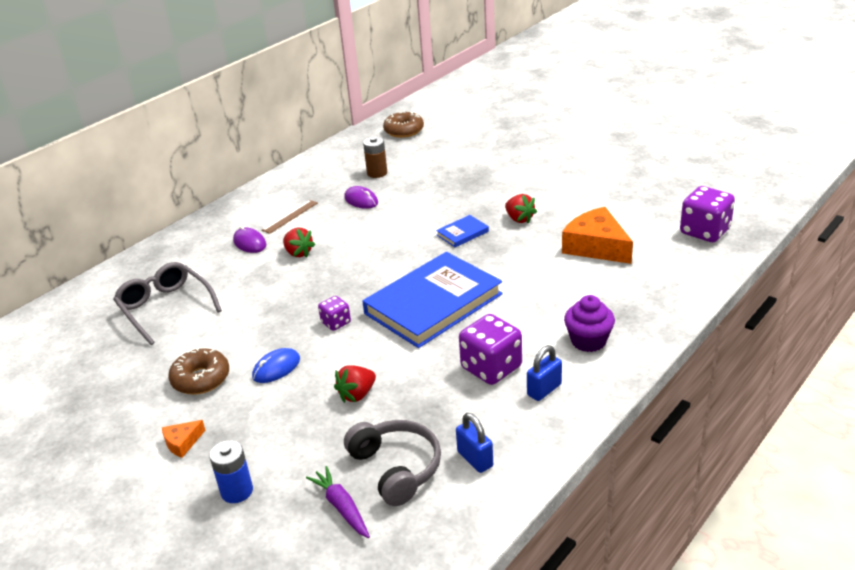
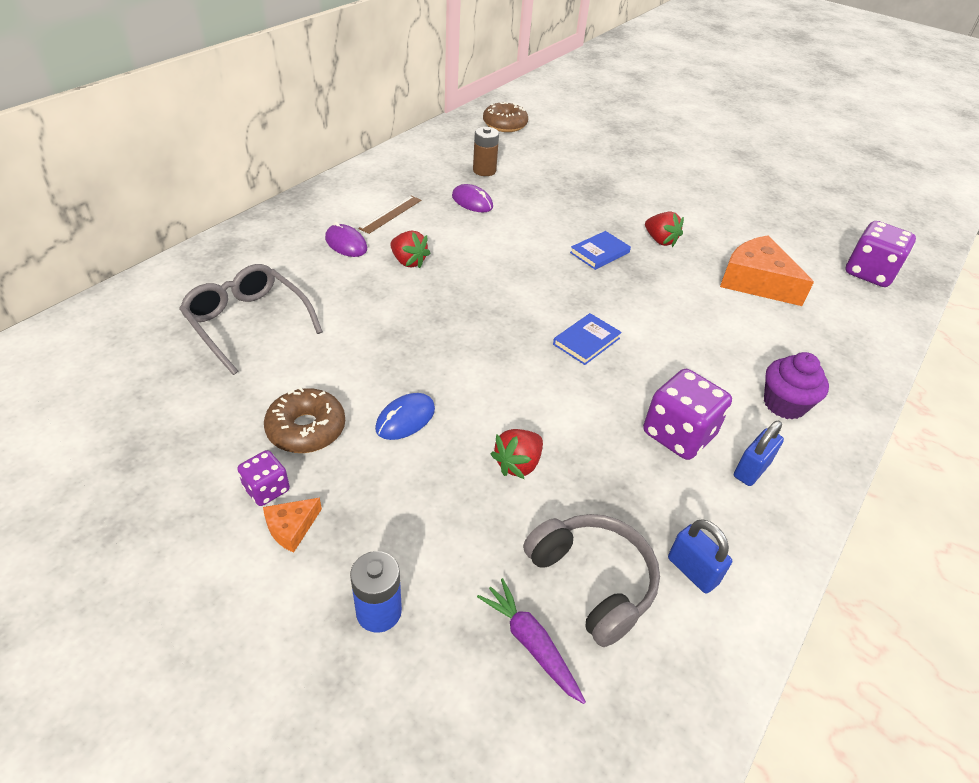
camera: 10 degrees left, 10 degrees up
purple dice [318,296,351,331] -> purple dice moved to [237,450,290,506]
blue book [362,252,503,348] -> blue book [553,313,622,365], size x0.42

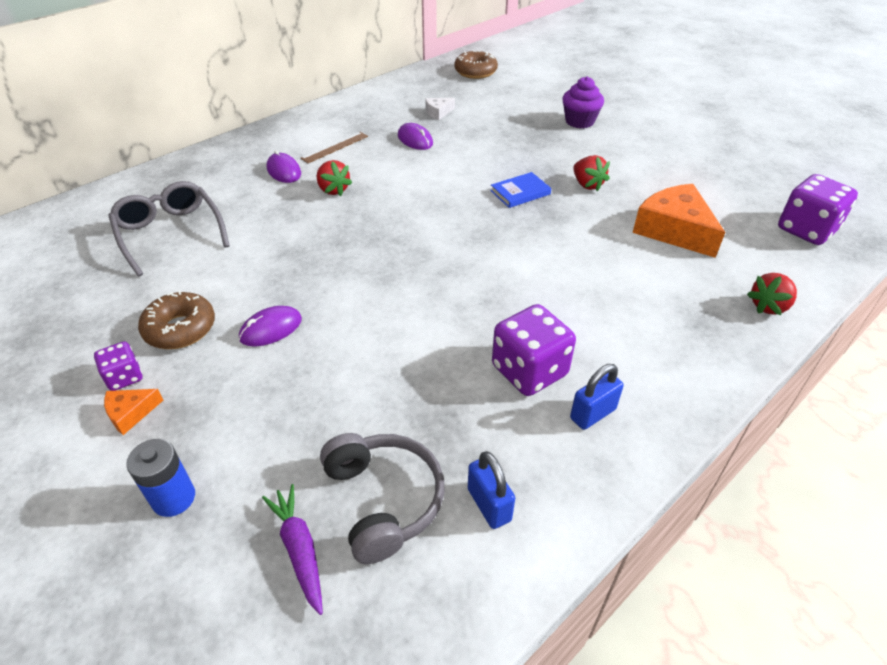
camera: 15 degrees right, 0 degrees up
blue mouse [375,393,435,440] -> purple mouse [239,306,302,346]
brown battery [473,127,499,176] -> white cheese [425,98,455,120]
red strawberry [491,429,543,479] -> red strawberry moved to [747,273,797,315]
blue book [553,313,622,365] -> none
purple cupcake [764,352,829,420] -> purple cupcake moved to [562,76,604,129]

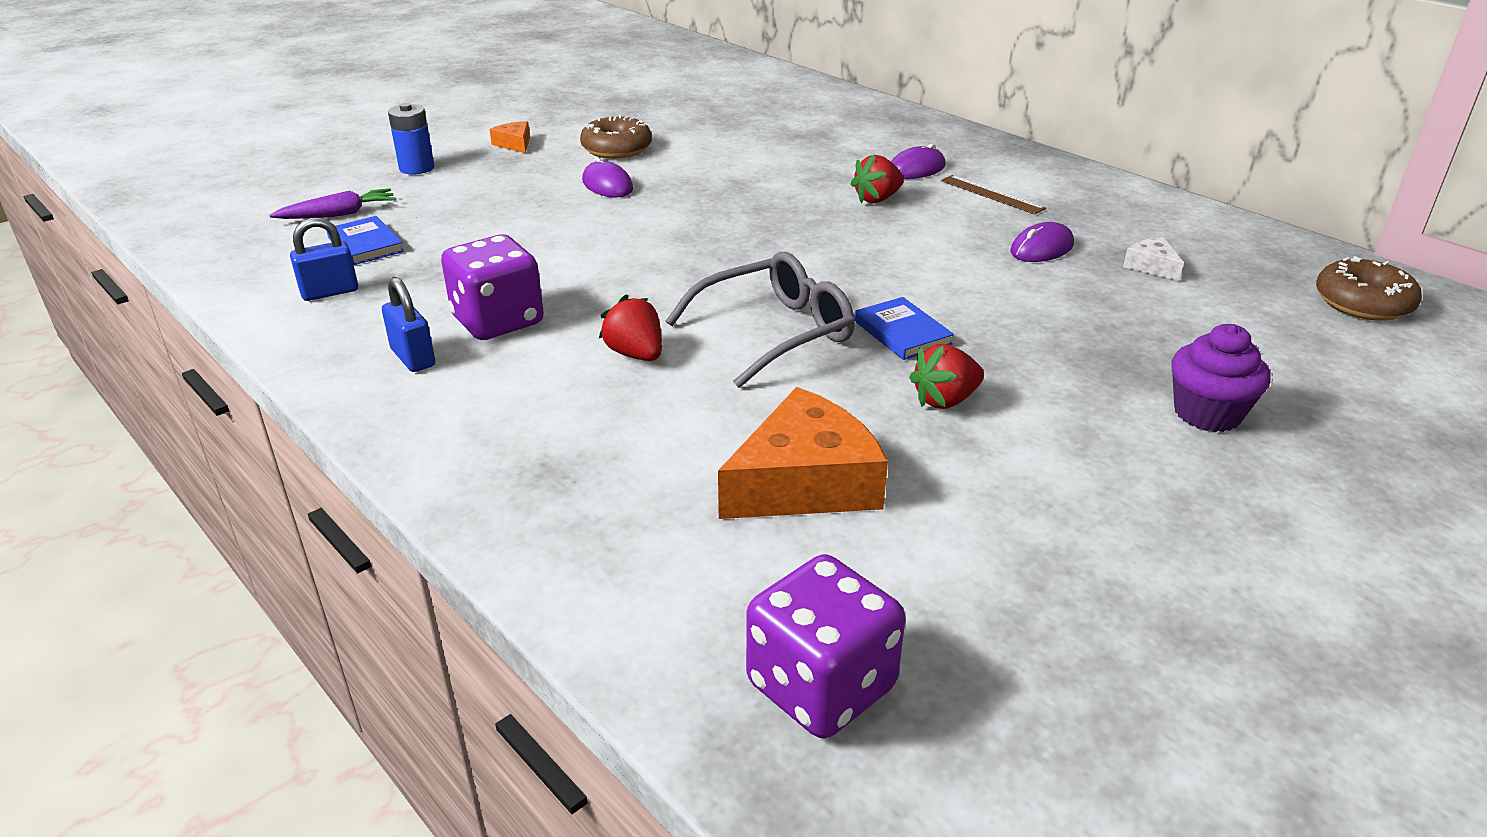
camera: 90 degrees right, 10 degrees down
purple dice [94,341,142,391] -> none
grey glasses [108,181,230,277] -> grey glasses moved to [666,252,855,388]
grey headphones [320,433,444,564] -> blue book [327,216,404,265]
red strawberry [747,273,797,315] -> red strawberry moved to [599,294,662,361]

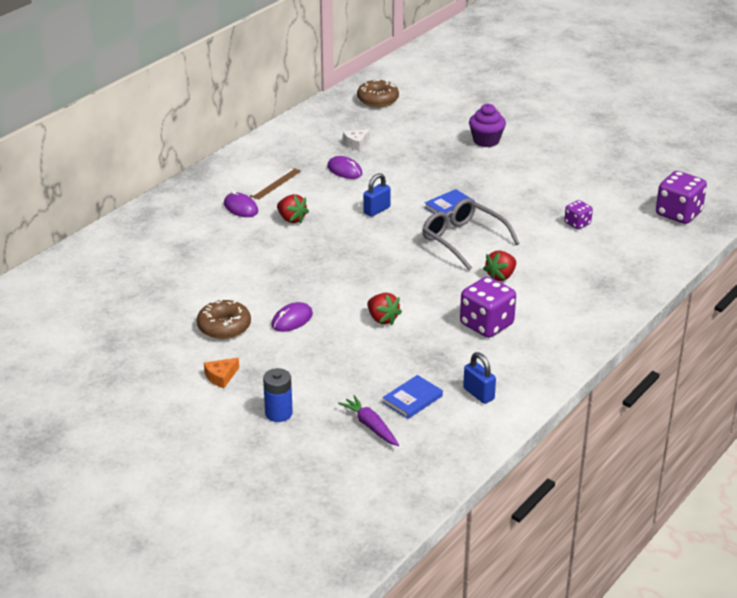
camera: 100 degrees left, 0 degrees up
blue padlock [382,277,435,372] -> blue padlock moved to [363,173,391,217]
orange cheese [718,387,888,519] -> purple dice [564,200,593,229]
red strawberry [909,344,984,409] -> red strawberry moved to [367,293,402,325]

